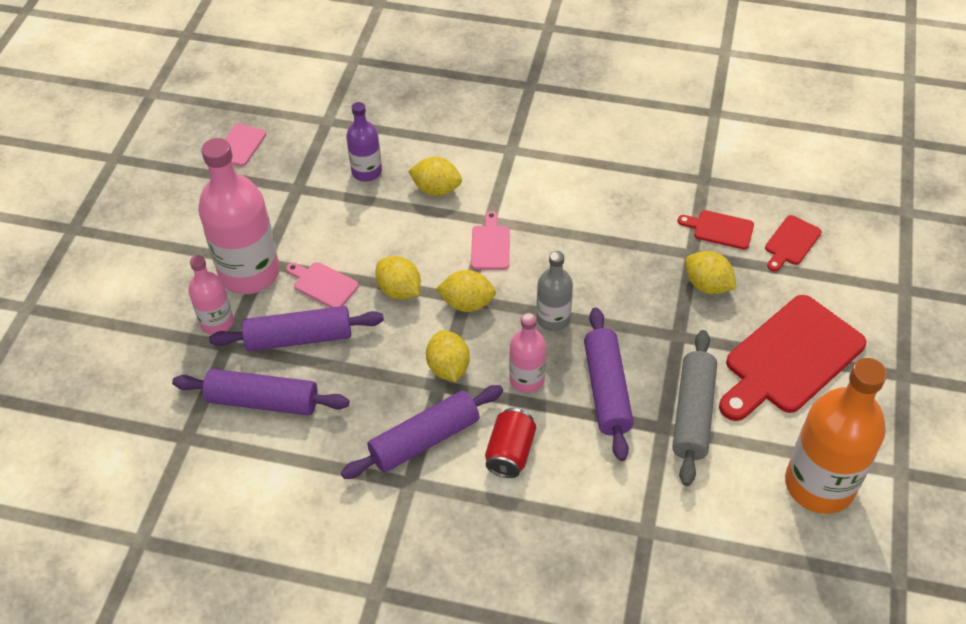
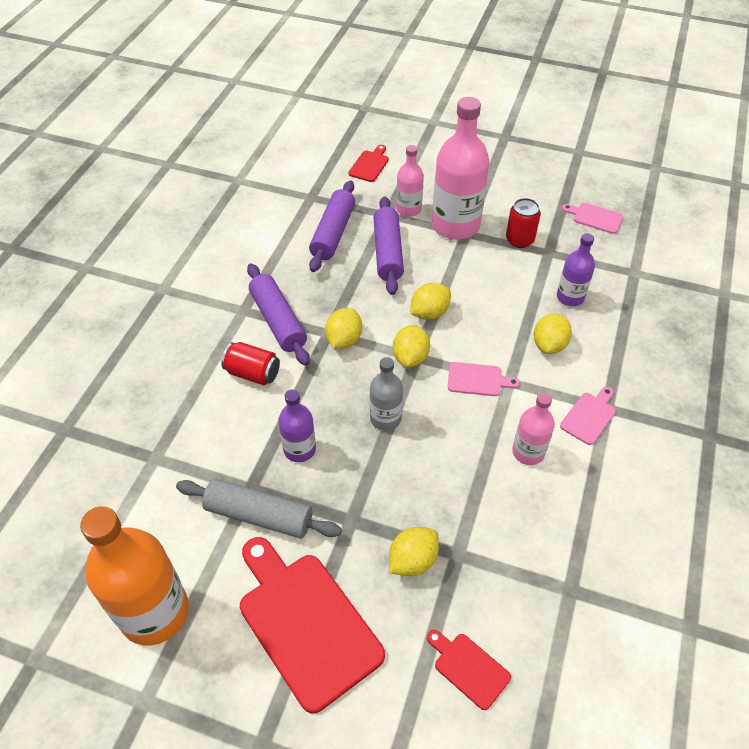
camera: 95 degrees right, 0 degrees up
pink cutting board [286,262,359,308] -> pink cutting board moved to [560,387,616,445]
yellow lemon [426,330,470,382] -> yellow lemon turned 60 degrees counterclockwise [325,308,362,349]
pink bottle [509,313,546,393] -> pink bottle moved to [512,392,555,465]
purple rolling pin [584,308,634,461] -> purple bottle [278,389,316,462]
red cutting board [678,210,754,250] -> red cutting board moved to [348,145,389,182]
none -> red can [506,198,541,248]

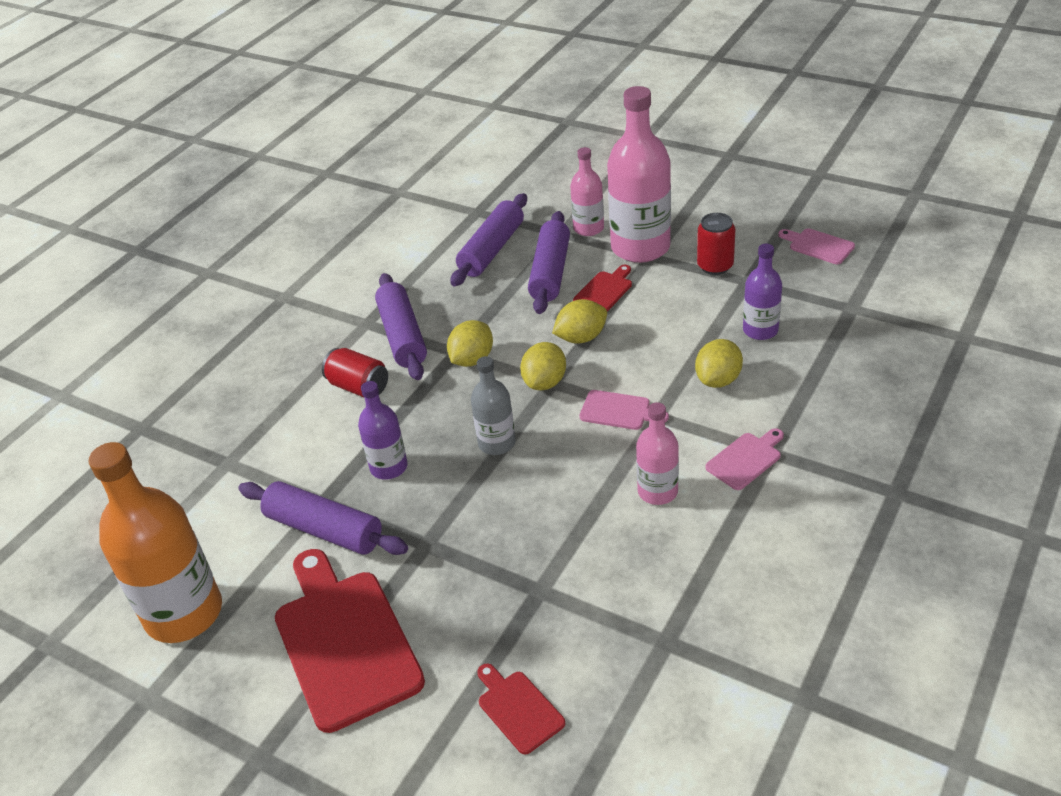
camera: 15 degrees right, 10 degrees down
grey rolling pin [176,478,342,539] -> purple rolling pin [238,481,408,555]
red cutting board [348,145,389,182] -> red cutting board moved to [573,265,632,312]
yellow lemon [389,527,439,576] -> none

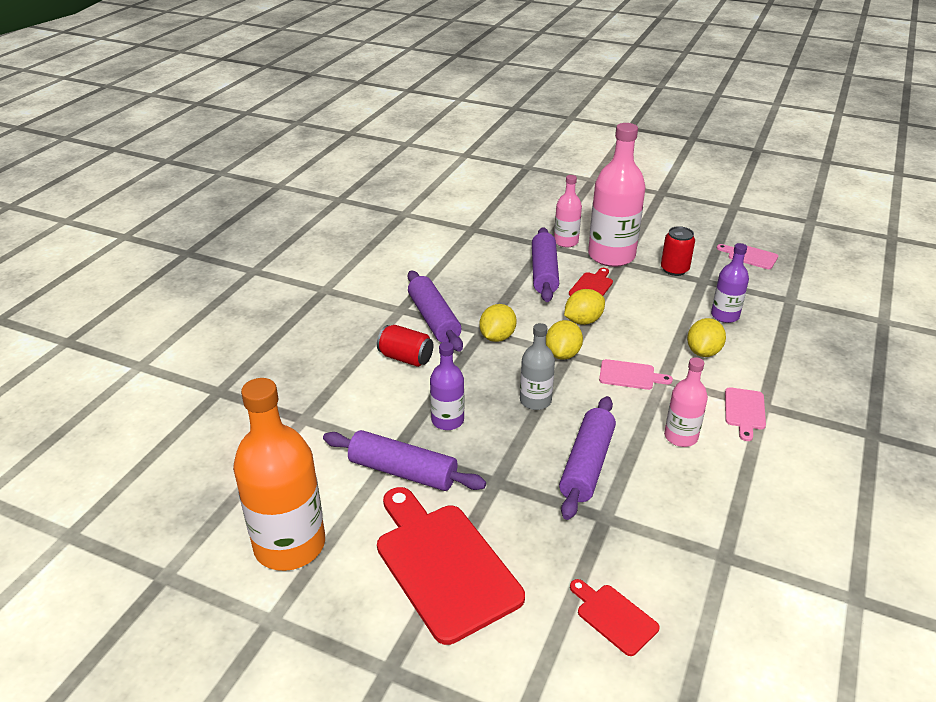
camera: 10 degrees left, 5 degrees down
purple rolling pin [450,193,527,286] -> purple rolling pin moved to [559,396,616,520]
pink cutting board [705,428,784,490] -> pink cutting board turned 150 degrees clockwise [725,387,766,441]

